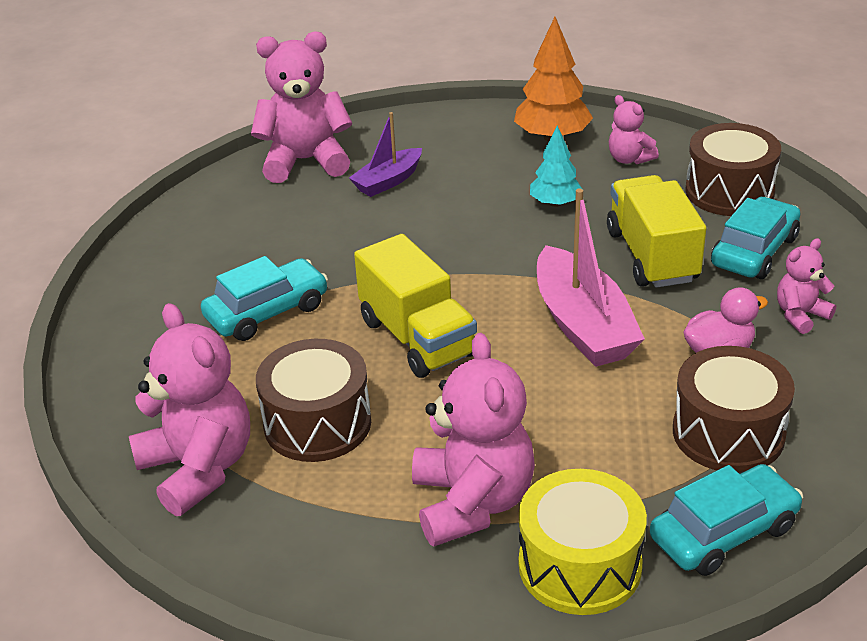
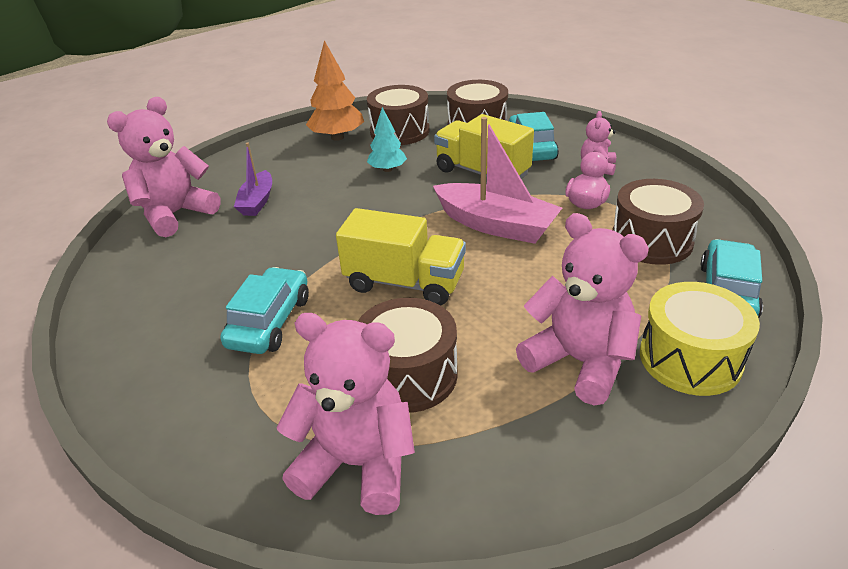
camera: 40 degrees left, 0 degrees up
pink teddy bear [609,95,659,164] -> brown drum [367,85,429,145]

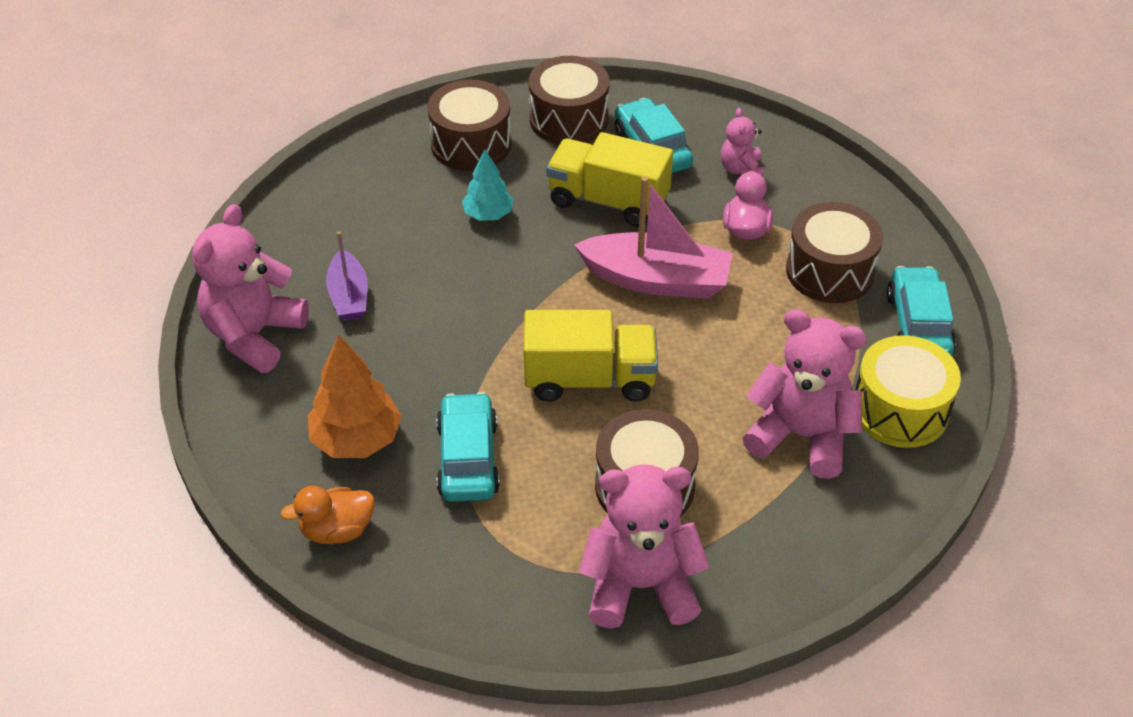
camera: 20 degrees left, 10 degrees up
orange tree [306,40,364,141] -> orange tree moved to [308,334,402,458]
none -> orange duck [281,486,375,544]

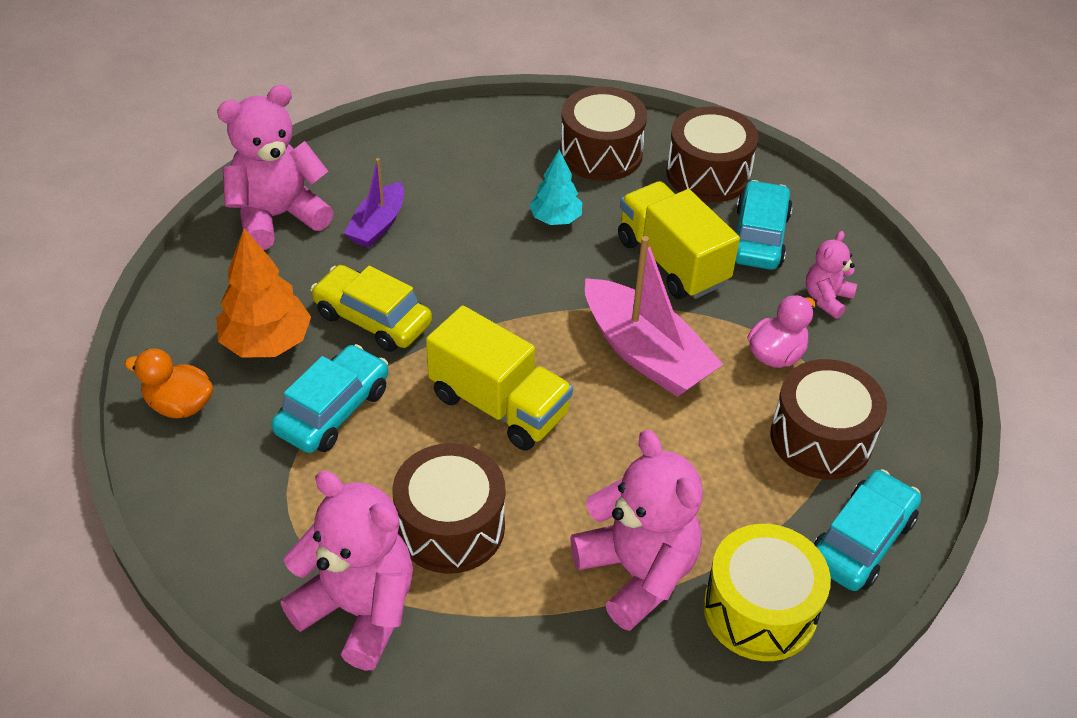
camera: 35 degrees right, 0 degrees up
none -> yellow car [310,265,432,352]

